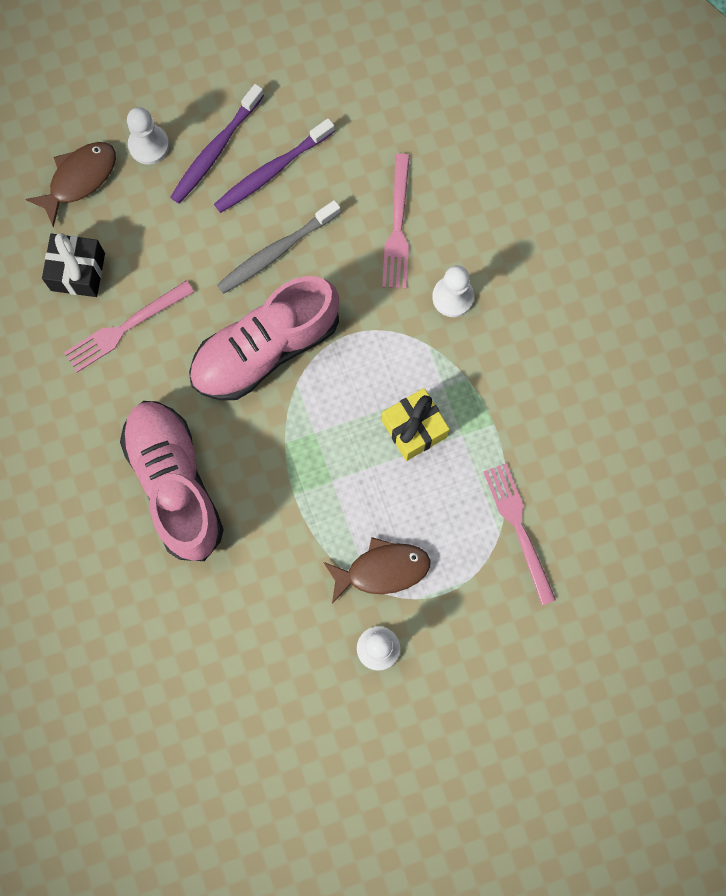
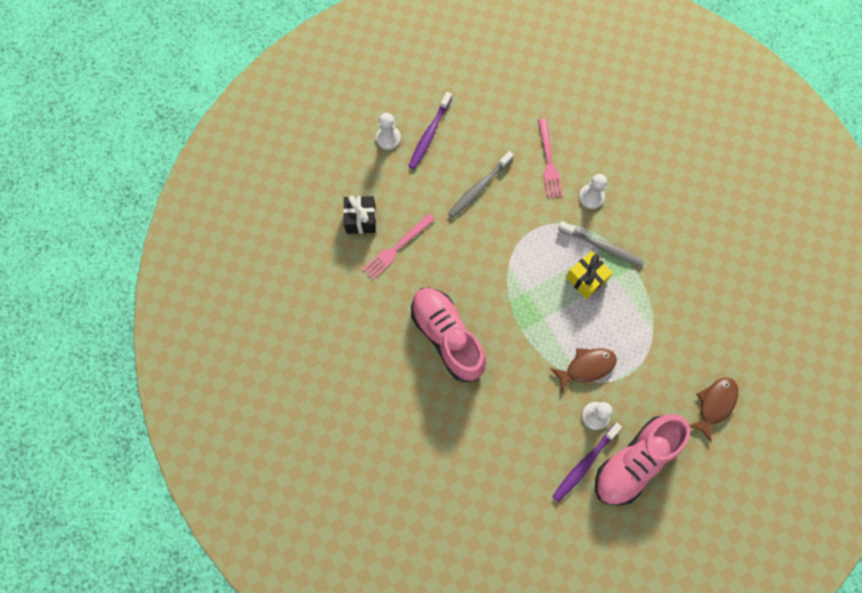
camera: 10 degrees left, 5 degrees down
brown fish [25,142,116,227] -> brown fish moved to [689,377,738,442]
pink shoe [189,276,339,400] -> pink shoe moved to [595,414,690,506]
purple toothbrush [214,118,335,213] -> purple toothbrush moved to [552,423,622,502]
pink fork [483,463,556,605] -> none
none -> grey toothbrush [558,221,645,267]

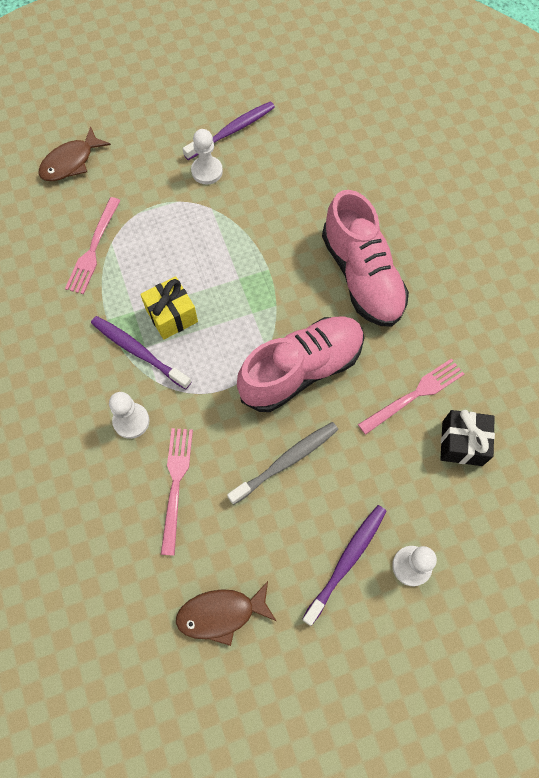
camera: 170 degrees left, 5 degrees down
brown fish [550,348,617,393] -> brown fish moved to [176,581,276,646]
grey toothbrush [558,221,645,267] -> purple toothbrush [91,316,191,390]
pink shoe [595,414,690,506] -> pink shoe moved to [237,316,364,412]
none -> pink fork [65,197,121,294]

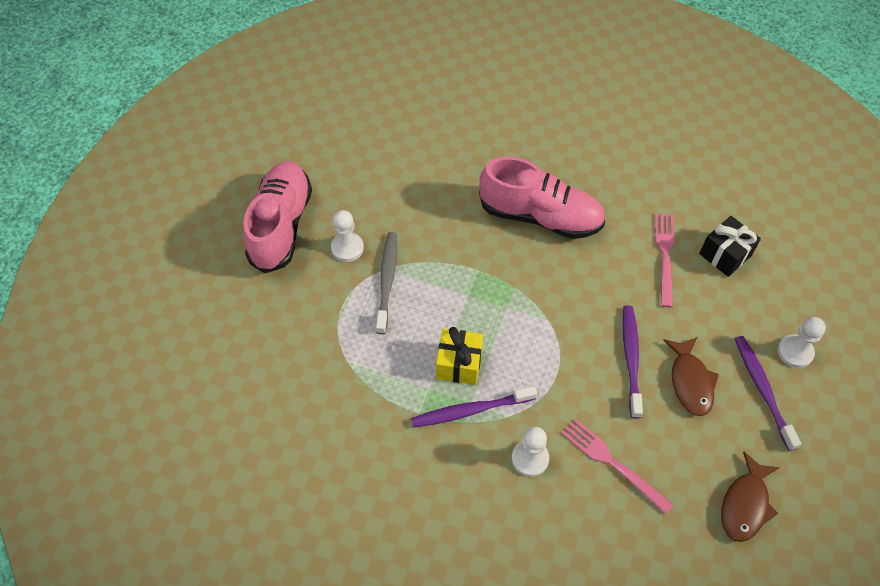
camera: 50 degrees left, 10 degrees down
brown fish [38,126,111,181] -> brown fish moved to [663,337,719,416]
pink fork [65,197,121,294] -> none
purple toothbrush [183,102,275,160] -> purple toothbrush moved to [622,305,643,419]
grey toothbrush [227,422,338,505] -> grey toothbrush moved to [376,232,397,334]
pink shoe [237,316,364,412] -> pink shoe moved to [243,161,312,273]

